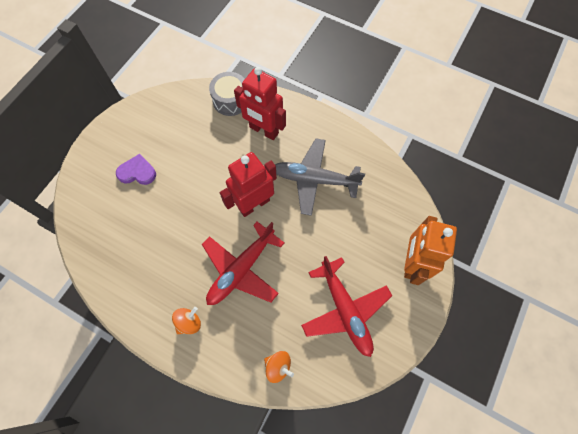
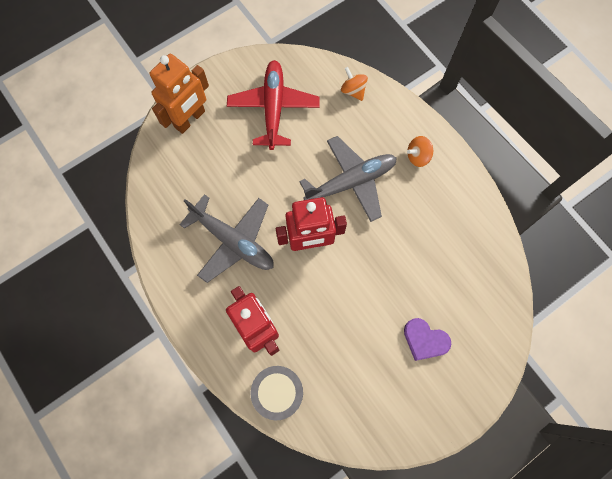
camera: 155 degrees left, 5 degrees up
red plane [202,221,284,305] -> grey plane [299,136,397,222]

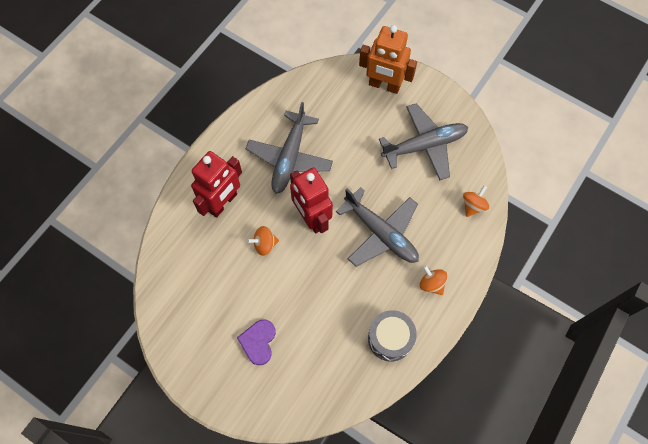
camera: 70 degrees right, 5 degrees down
red plane [227,60,320,150] -> grey plane [379,103,468,181]
grey drum [251,366,303,420] -> grey drum moved to [368,310,417,361]
none -> orange spinning top [247,226,279,256]

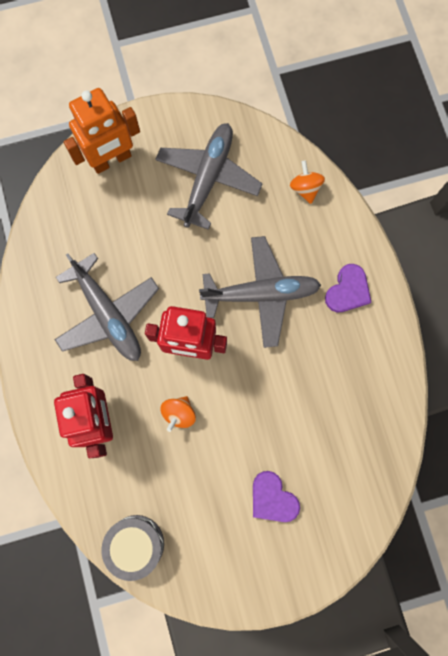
camera: 50 degrees left, 10 degrees up
grey drum [368,310,417,361] -> grey drum moved to [101,515,164,581]
orange spinning top [420,265,447,295] -> purple heart [325,264,371,312]

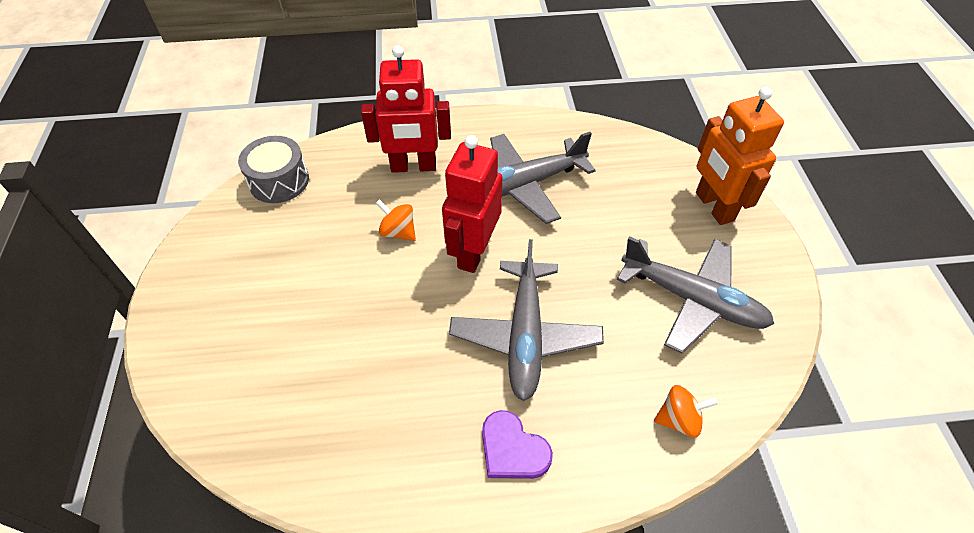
camera: 100 degrees right, 25 degrees down
purple heart [253,471,300,522] -> none

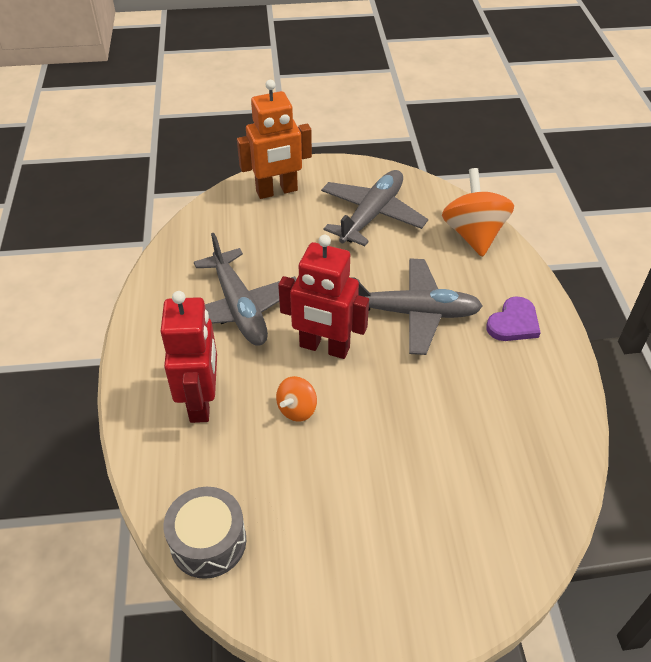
camera: 90 degrees left, 5 degrees down
orange spinning top [654,385,718,438] -> orange spinning top [442,168,514,257], size x1.88

